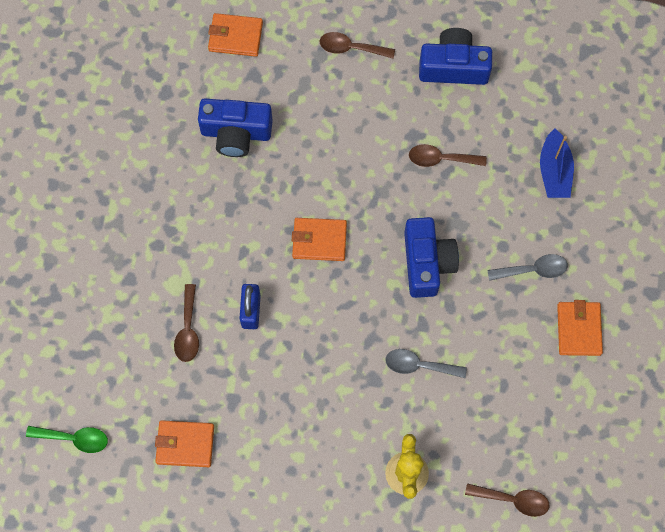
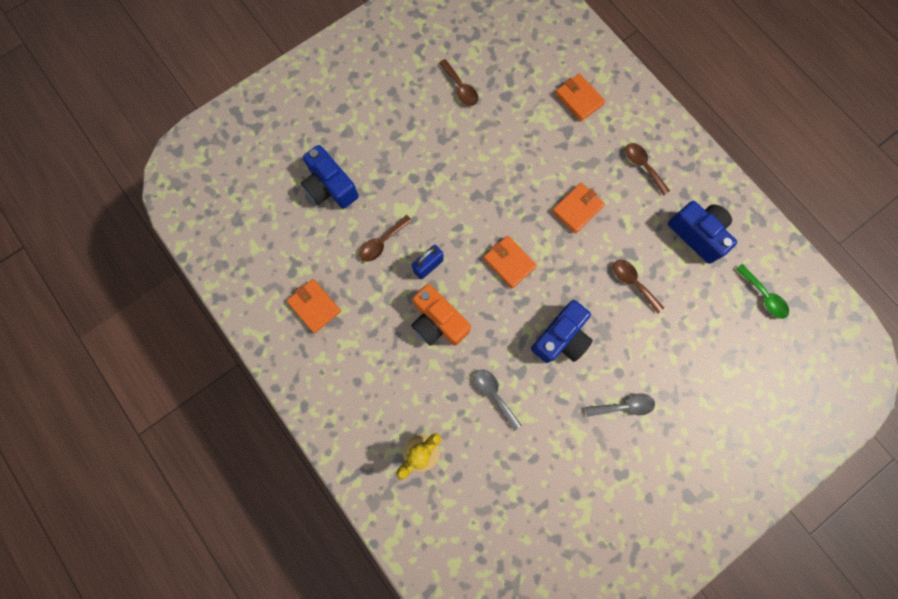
camera: 45 degrees right, 5 degrees up
green spoon [26,426,108,453] -> green spoon moved to [736,264,789,319]
blue camera [198,99,273,157] -> blue camera moved to [301,145,359,209]
brown spoon [465,483,549,517] -> brown spoon moved to [439,59,478,106]
grey spoon [487,254,568,281] -> grey spoon turned 45 degrees counterclockwise [585,394,655,417]
blue boat [540,128,574,198] -> none
orange wallet [557,300,603,356] -> orange wallet moved to [552,183,605,233]
none -> orange camera [411,284,471,346]

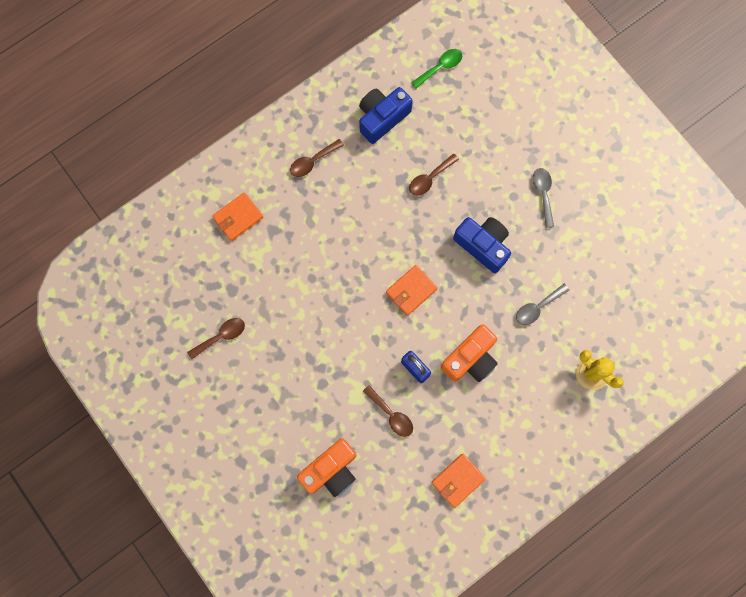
camera: 90 degrees left, 0 degrees up
blue camera [301,145,359,209] -> orange camera [297,438,356,497]
orange wallet [552,183,605,233] -> none

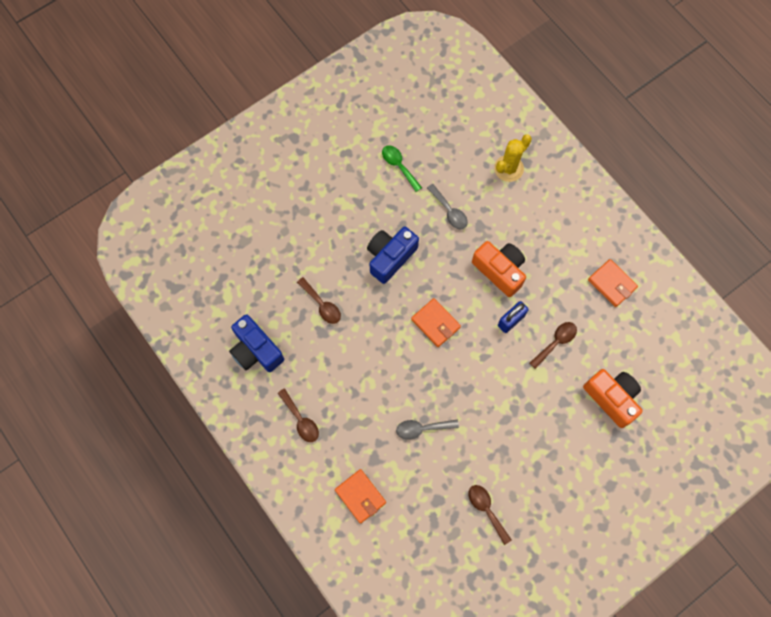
camera: 90 degrees left, 5 degrees down
green spoon [411,49,462,88] -> green spoon moved to [382,145,422,192]
grey spoon [533,168,554,228] -> grey spoon moved to [396,420,459,440]

